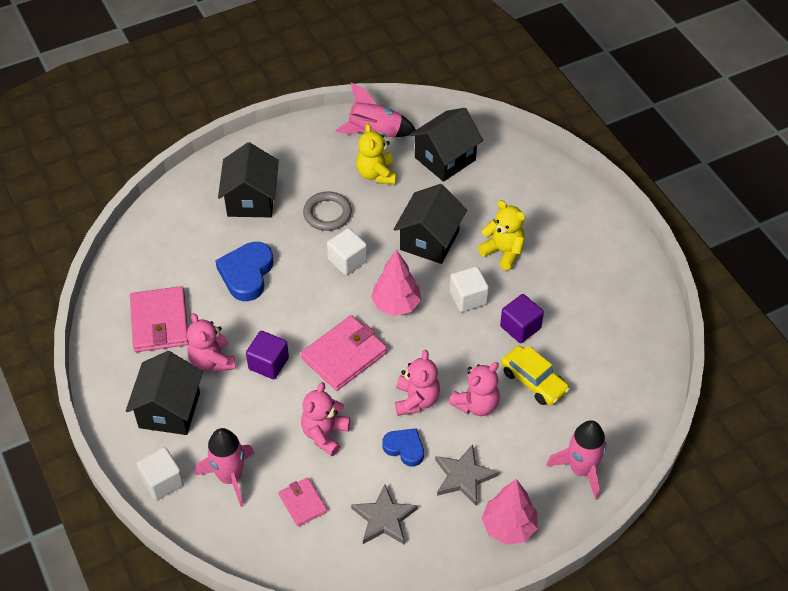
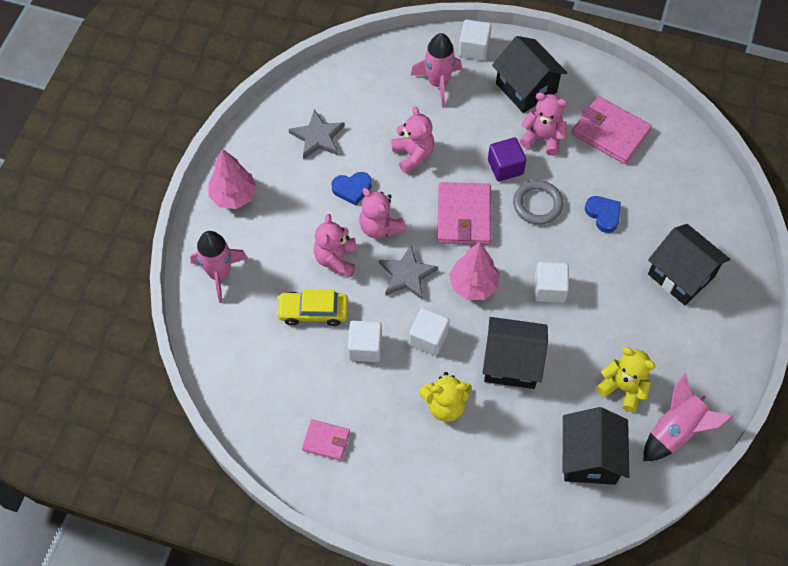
camera: 135 degrees right, 10 degrees up
blue heart [215,242,273,301] -> blue heart [585,196,621,233], size x0.62
pink wallet [279,477,327,527] -> pink wallet moved to [302,419,350,461]
grey ring [303,192,352,231] -> grey ring moved to [513,180,563,225]
black house [393,184,467,264] -> black house turned 60 degrees counterclockwise [482,317,548,389]
grey star [435,444,499,506] -> grey star moved to [379,245,438,300]
purple cube [500,294,544,343] -> white cube [348,321,382,362]

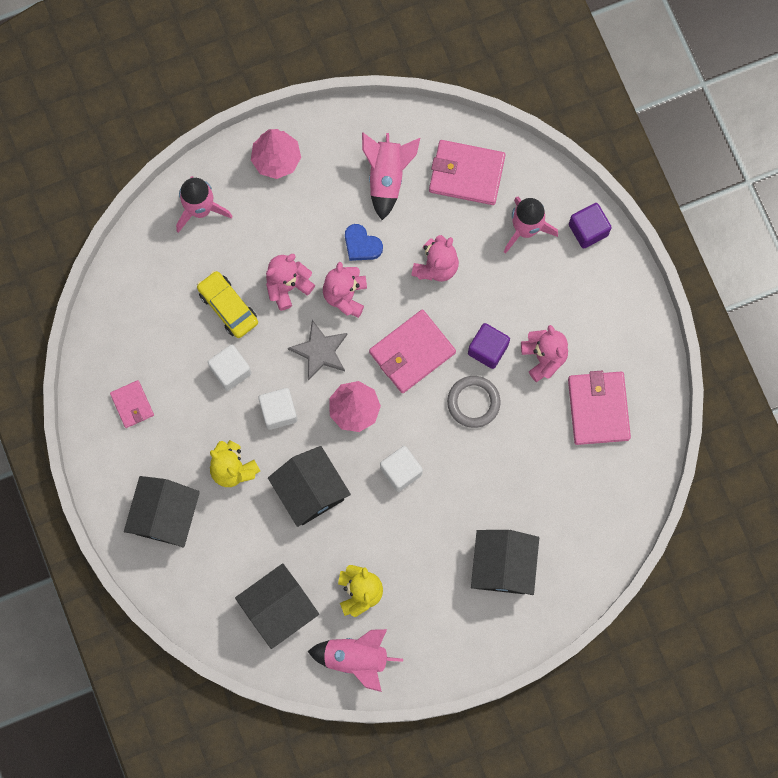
camera: 50 degrees right, 15 degrees up
grey star [289,109,345,160] -> pink rocket [362,133,420,220]
white cube [459,20,491,61] -> purple cube [569,203,612,249]
black house [492,36,567,113] -> black house moved to [124,476,200,547]
blue heart [585,196,621,233] -> none
none -> pink wallet [429,140,506,205]

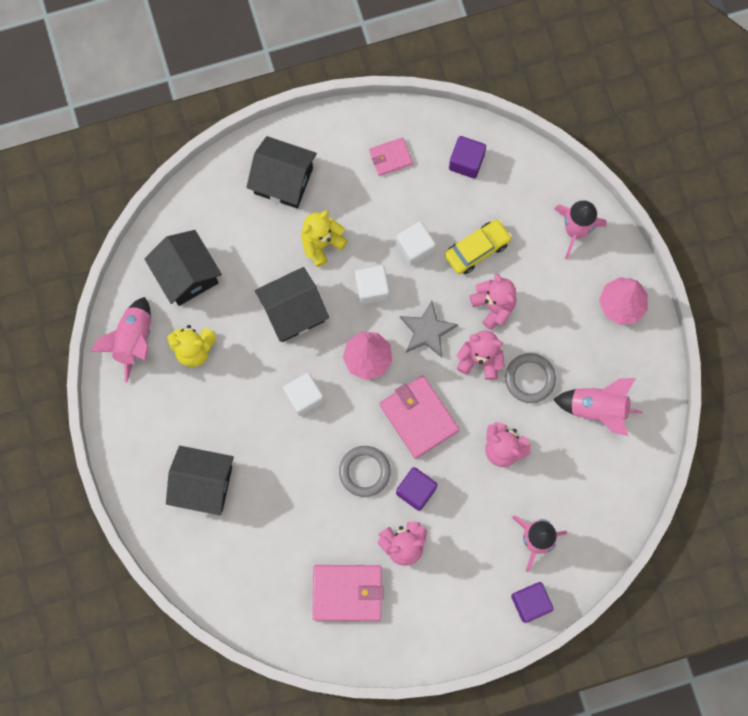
camera: 95 degrees right, 0 degrees up
blue heart [345,224,383,261] -> grey ring [505,353,556,403]
pink wallet [429,140,506,205] -> none
none -> purple cube [449,136,486,179]

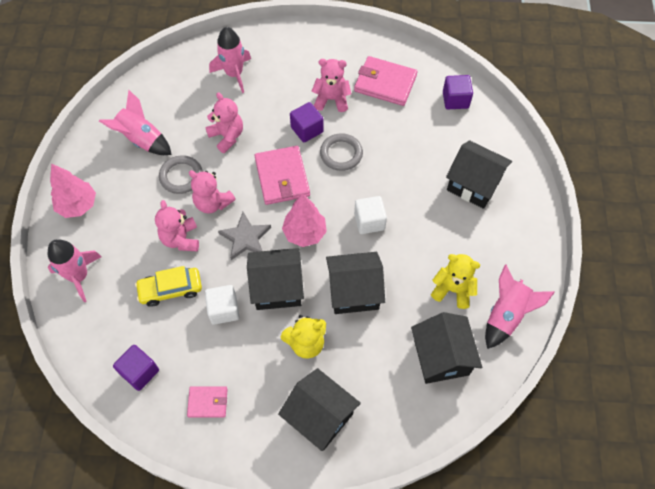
camera: 160 degrees left, 15 degrees down
white cube [355,265,389,304] -> black house [247,248,304,310]
purple cube [511,582,554,623] -> purple cube moved to [443,75,473,109]

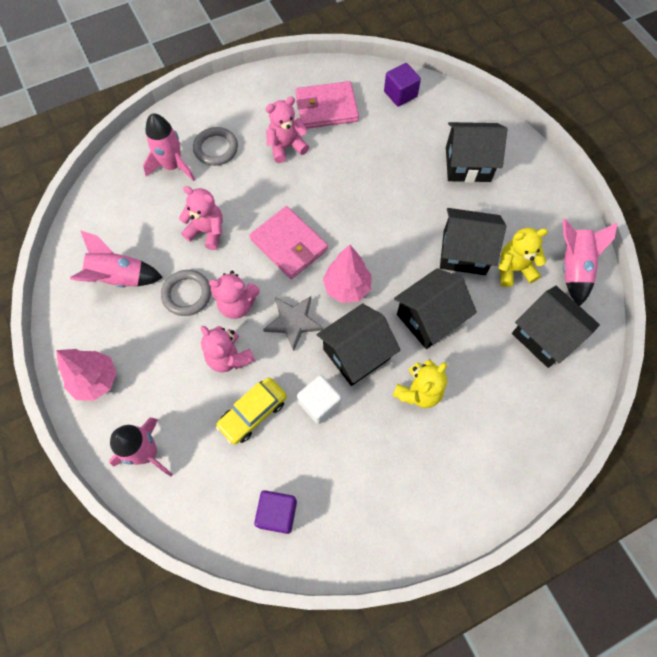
camera: 30 degrees left, 5 degrees up
pink wallet [187,386,227,418] -> none
black house [278,368,361,451] -> black house moved to [440,208,506,275]
purple cube [290,102,324,142] -> none
grey ring [320,133,363,171] -> grey ring moved to [193,127,238,166]
white cube [354,196,387,234] -> none

